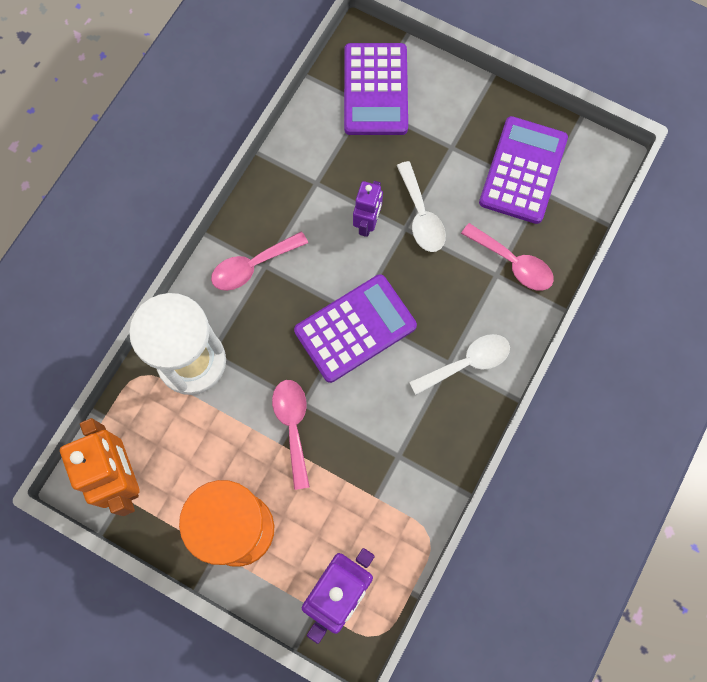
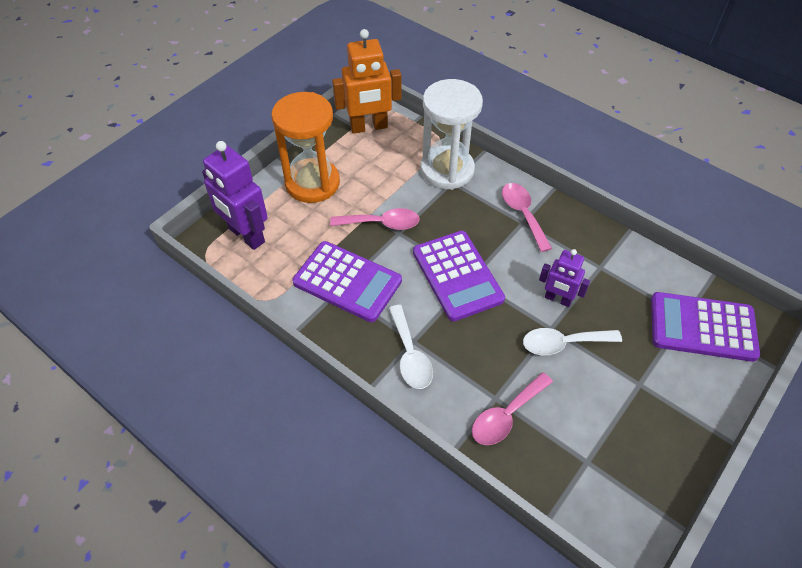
camera: 100 degrees right, 20 degrees down
purple calculator [479,116,568,224] -> purple calculator moved to [292,241,402,322]

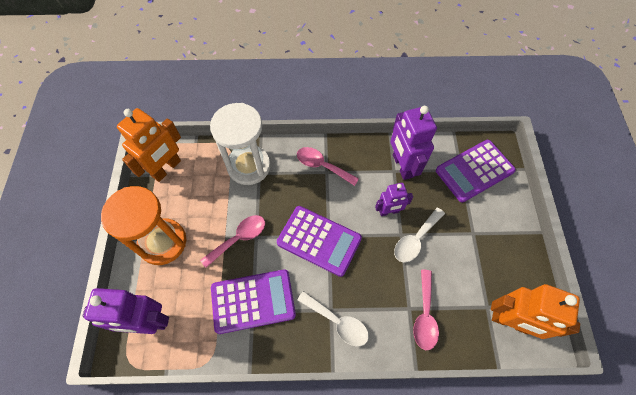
camera: 40 degrees left, 10 degrees up
none -> purple robot [390,106,437,180]
none -> orange robot [491,284,580,339]

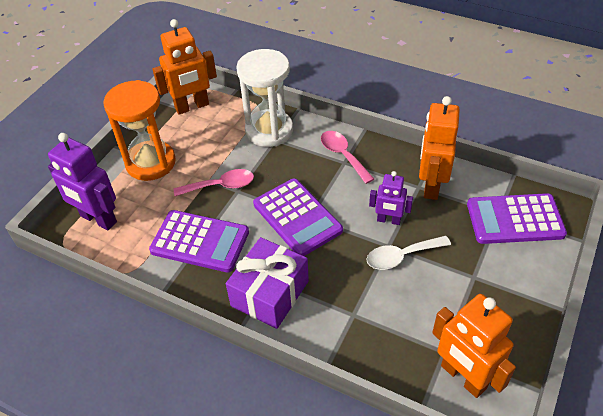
camera: 30 degrees right, 15 degrees down
white spoon [297,291,369,346] -> purple gift [226,237,309,329]
purple robot [390,106,437,180] -> orange robot [419,96,460,200]
pink spoon [413,270,439,350] -> none

